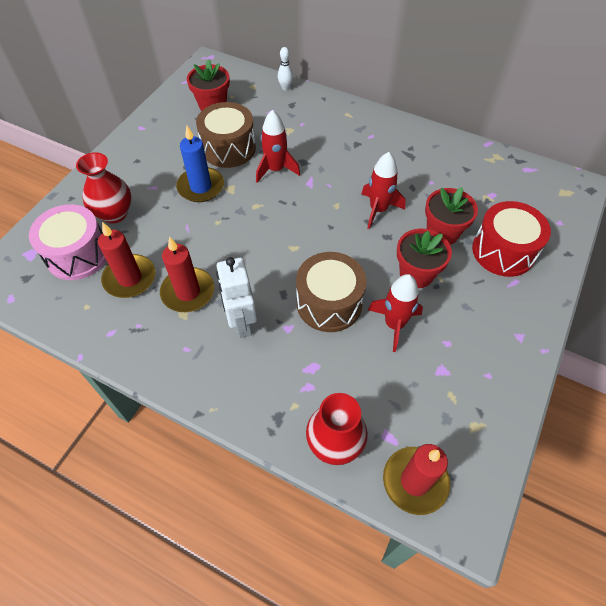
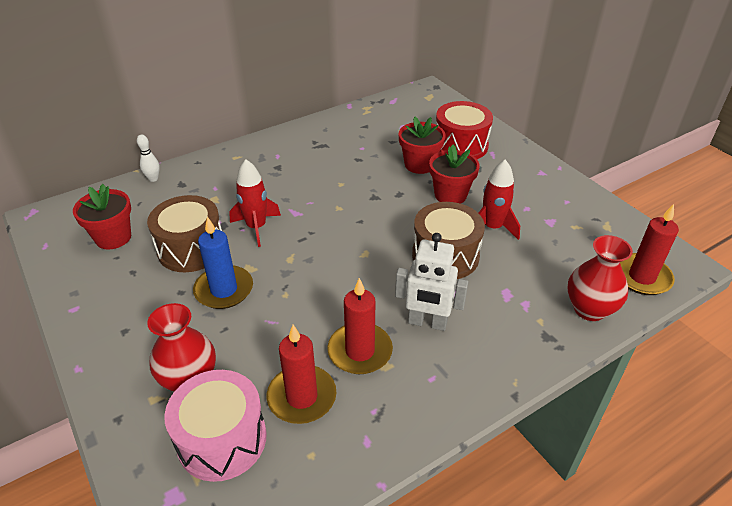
camera: 60 degrees left, 15 degrees down
red rocket [362,152,406,229] -> none

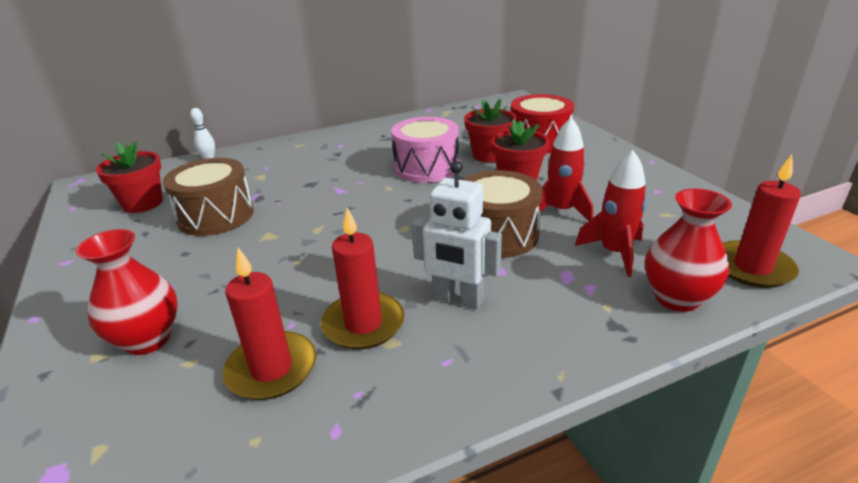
camera: 10 degrees right, 10 degrees down
pink drum [164,370,267,482] -> pink drum moved to [391,117,459,183]
blue candle [193,217,253,309] -> none
red rocket [229,159,281,247] -> red rocket moved to [575,150,647,277]

